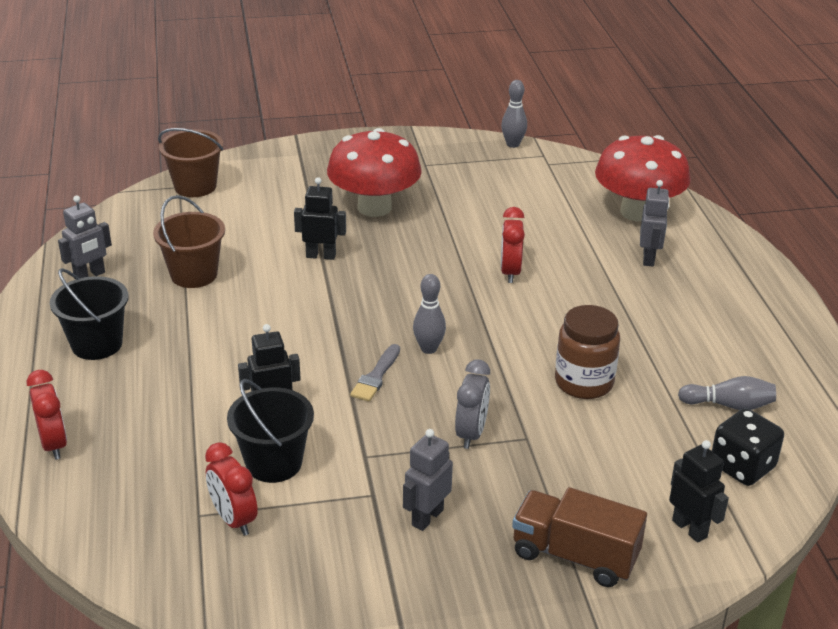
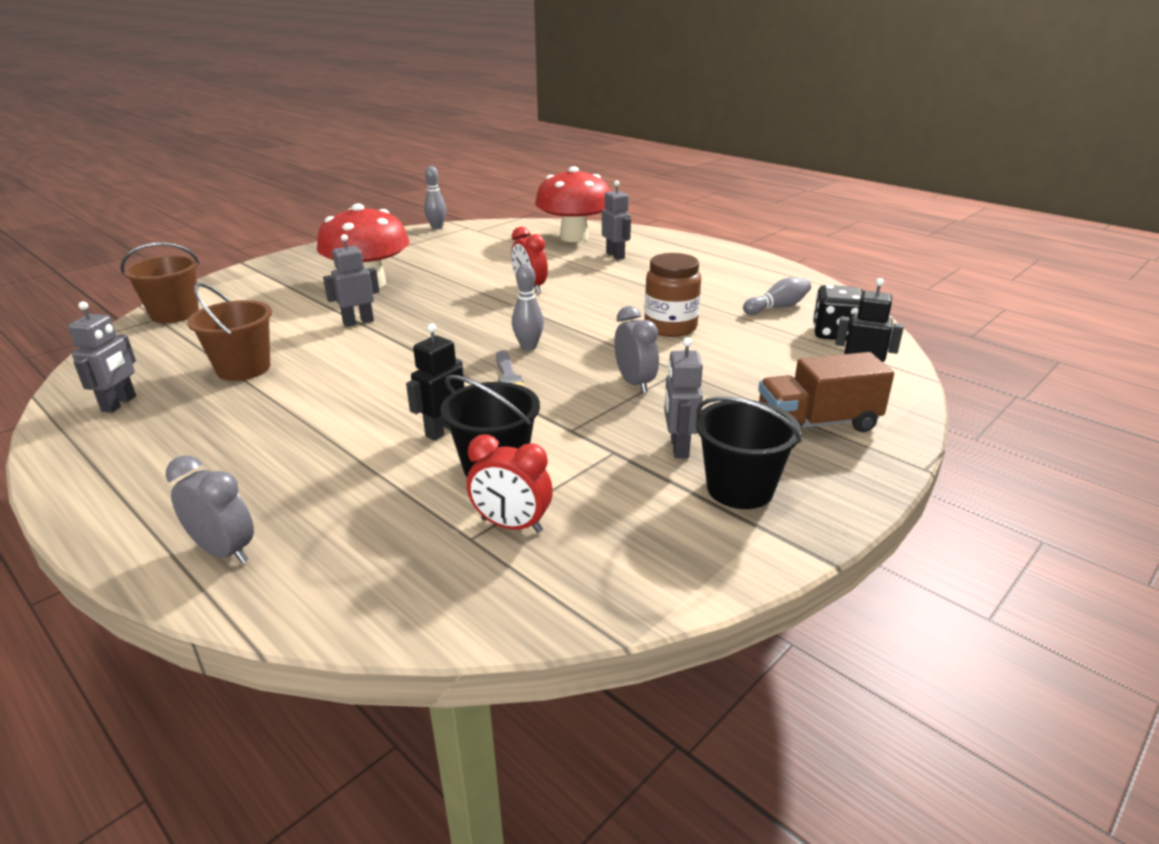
camera: 35 degrees left, 5 degrees down
red clock [27,370,67,460] -> grey clock [166,455,254,564]
black bucket [50,268,129,360] -> black bucket moved to [696,397,802,509]
black robot [294,177,346,260] -> grey robot [323,234,380,327]

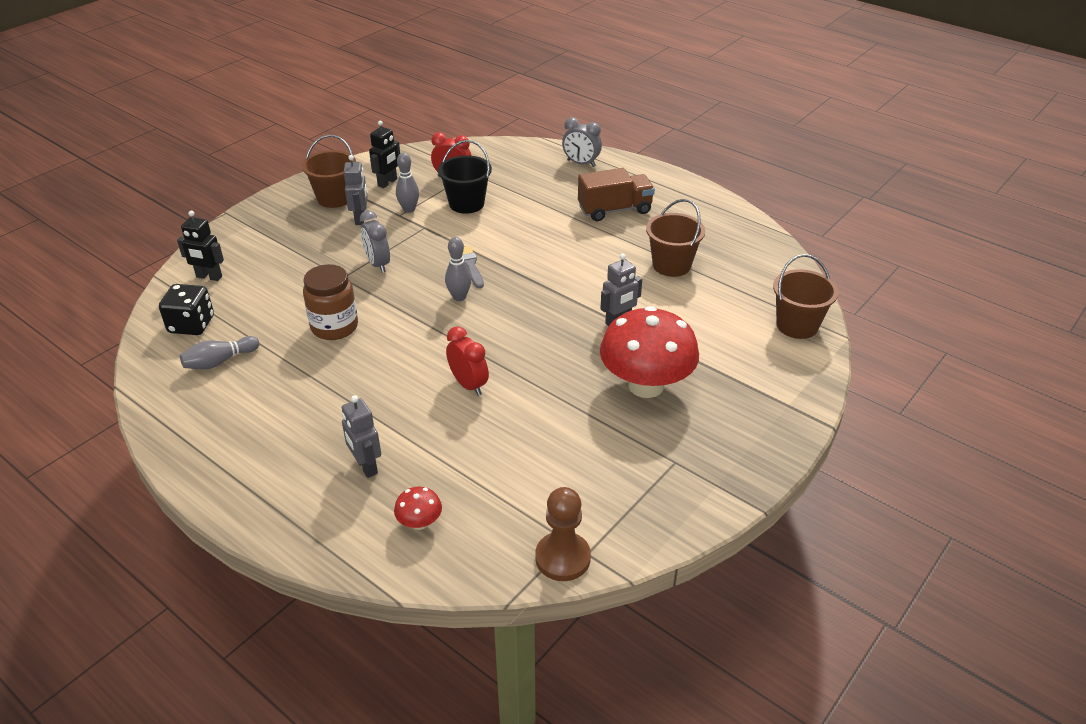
camera: 175 degrees right, 10 degrees up
grey robot [68,301,136,413] -> none
black robot [406,324,465,441] -> black robot moved to [369,121,400,188]
grey bowling pin [424,166,447,229] -> grey bowling pin moved to [396,153,419,213]
red mushroom [535,166,610,242] -> red mushroom [394,487,442,530], size x0.42
black bucket [696,397,802,509] -> brown bucket [302,135,356,208]
brown truck [758,352,894,432] -> brown truck moved to [578,168,655,221]
none -> brown pawn [535,487,591,581]

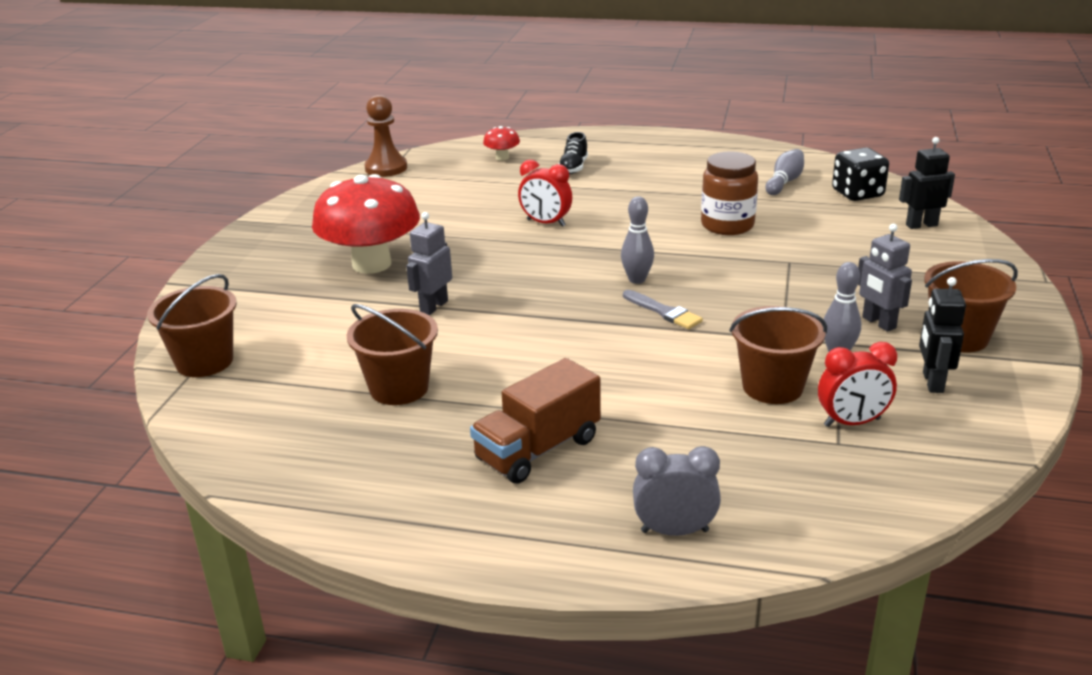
camera: 155 degrees right, 10 degrees down
grey robot [342,395,381,478] -> black shoe [559,132,588,174]
grey clock [360,210,390,273] -> none
black bucket [438,140,492,214] -> brown bucket [729,306,827,404]

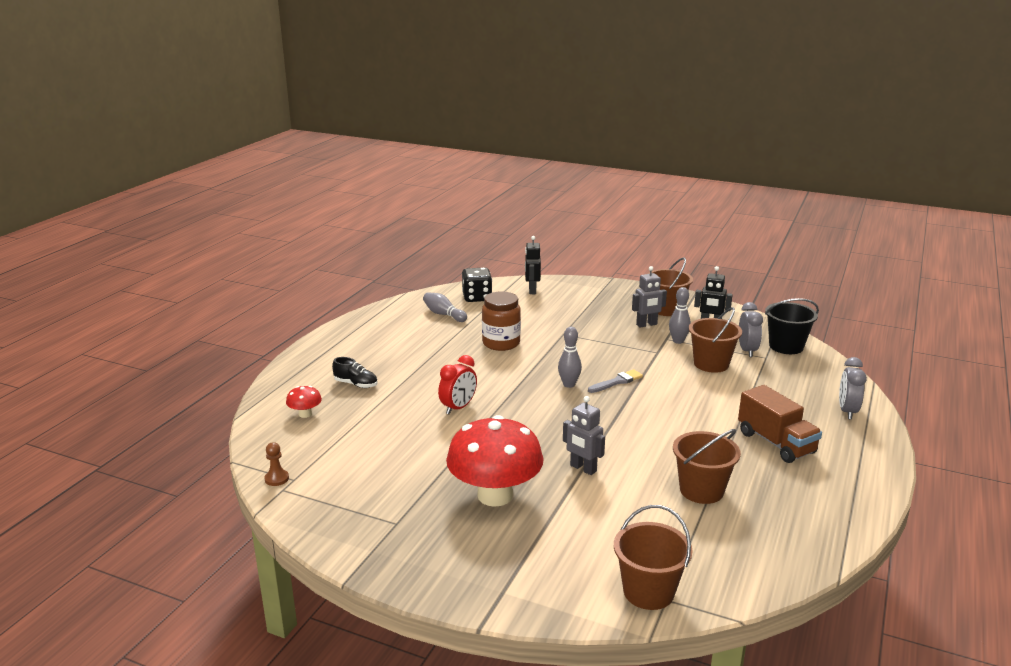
camera: 80 degrees left, 5 degrees down
brown pawn [364,95,407,177] -> brown pawn [265,442,289,486], size x0.53
red clock [818,342,897,427] -> grey clock [739,302,763,357]
none -> black bucket [765,298,819,354]

